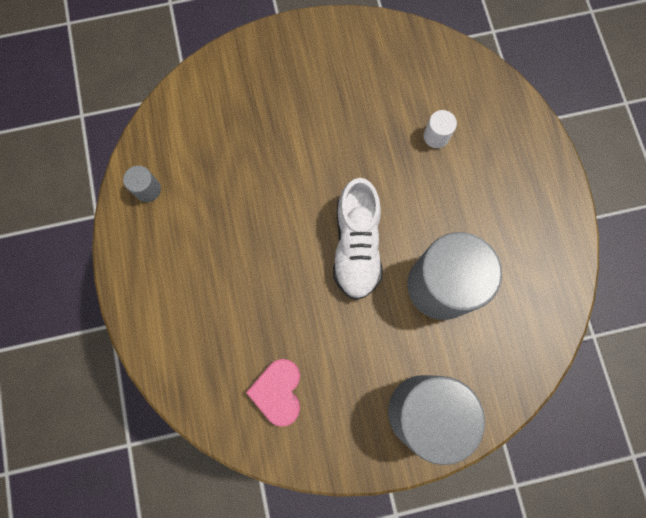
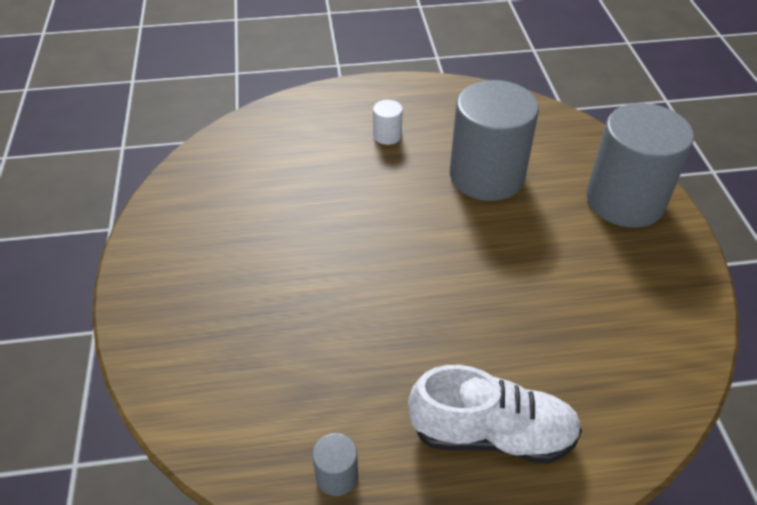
camera: 85 degrees left, 30 degrees down
pink heart [246,359,300,427] -> none
white shoe [333,178,383,300] -> white shoe moved to [408,365,582,464]
white cylinder [423,110,457,148] -> white cylinder moved to [373,100,403,145]

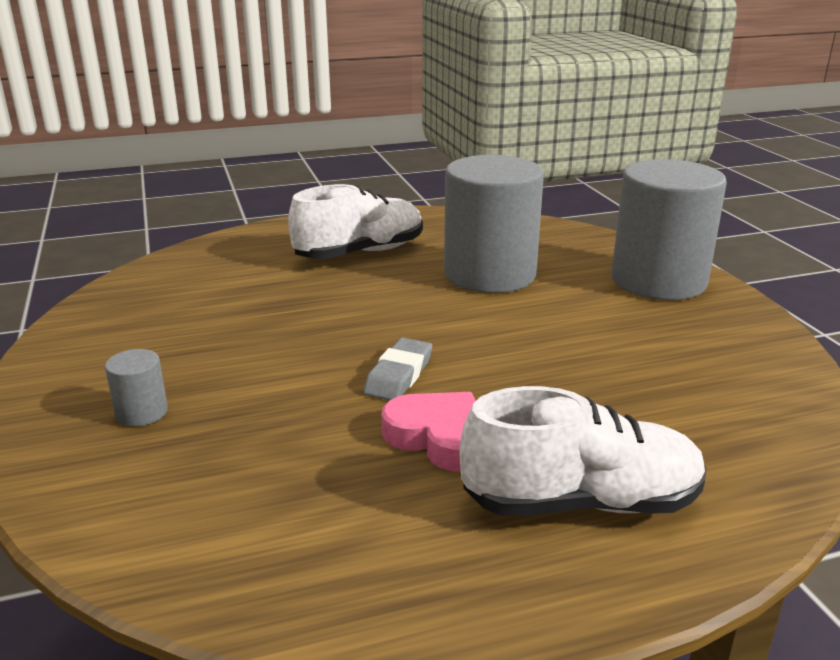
camera: 10 degrees left, 20 degrees down
grey cylinder [312,433,358,496] -> grey cylinder moved to [105,349,168,427]
white cylinder [373,100,403,145] -> white shoe [288,184,423,259]
none -> grey eraser [363,338,432,400]
none -> pink heart [382,392,476,472]

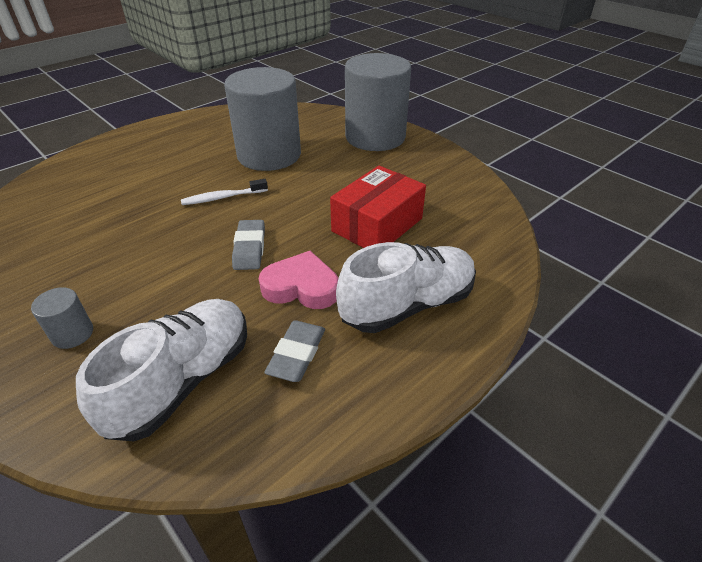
camera: 25 degrees left, 15 degrees up
white shoe [288,184,423,259] -> white shoe moved to [76,299,247,441]
none -> white toothbrush [181,179,268,205]
none -> grey eraser [264,320,325,382]
none -> red box [330,166,426,248]

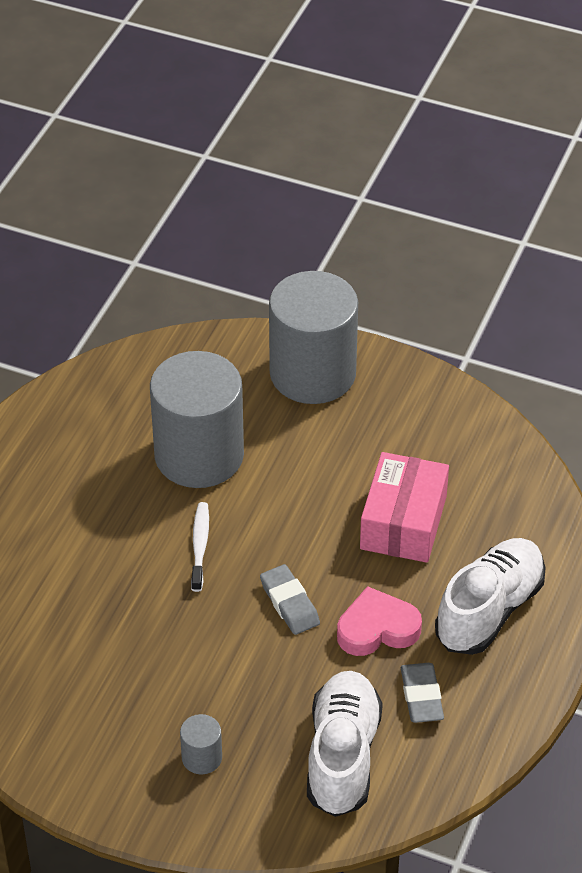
camera: 25 degrees left, 5 degrees up
white toothbrush [181,179,268,205] -> white toothbrush turned 135 degrees clockwise [191,502,209,592]
red box [330,166,426,248] -> pink box [360,452,449,563]

